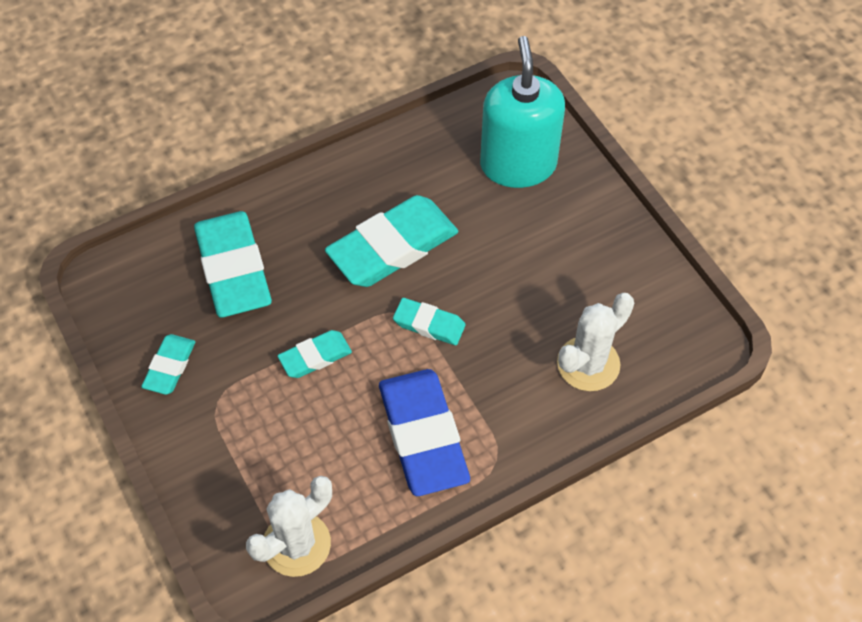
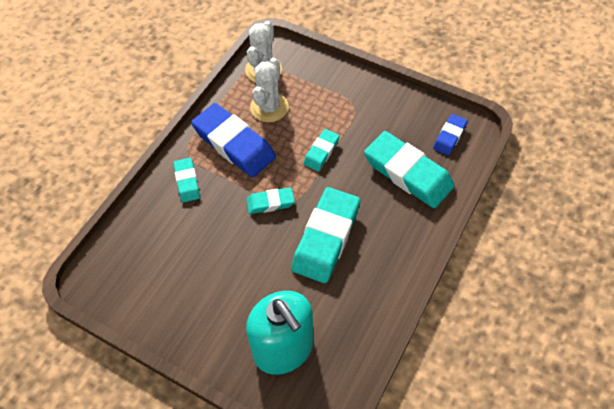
camera: 150 degrees right, 0 degrees up
turquoise eraser [141,334,195,395] -> turquoise eraser moved to [173,158,200,202]
white cactus [557,293,634,391] -> white cactus moved to [250,58,289,122]
none -> blue eraser [433,114,468,155]

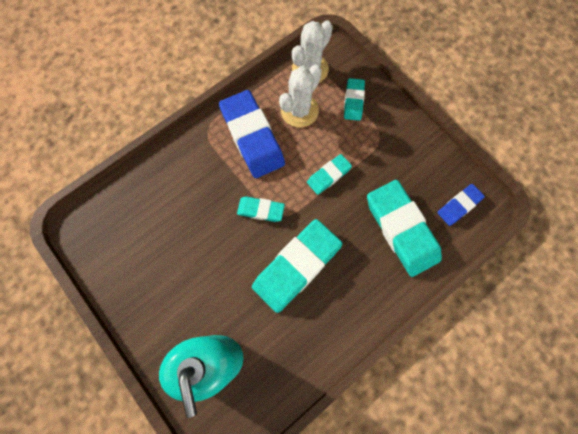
camera: 20 degrees right, 15 degrees up
turquoise eraser [173,158,200,202] -> turquoise eraser moved to [344,78,365,121]

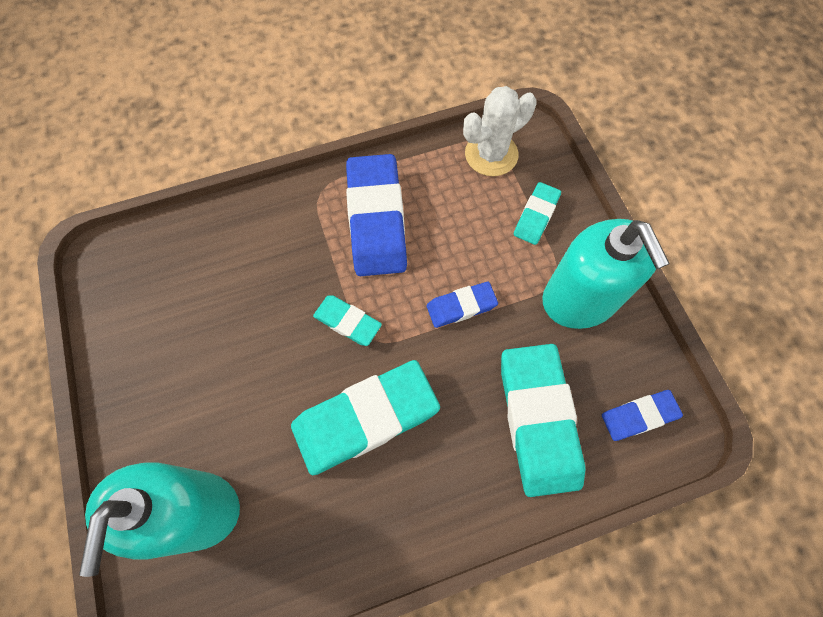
camera: 20 degrees right, 5 degrees down
white cactus [279,64,322,127] -> none
turquoise eraser [307,154,352,195] -> blue eraser [426,282,498,328]
none -> turquoise soap dispenser [542,219,670,329]

